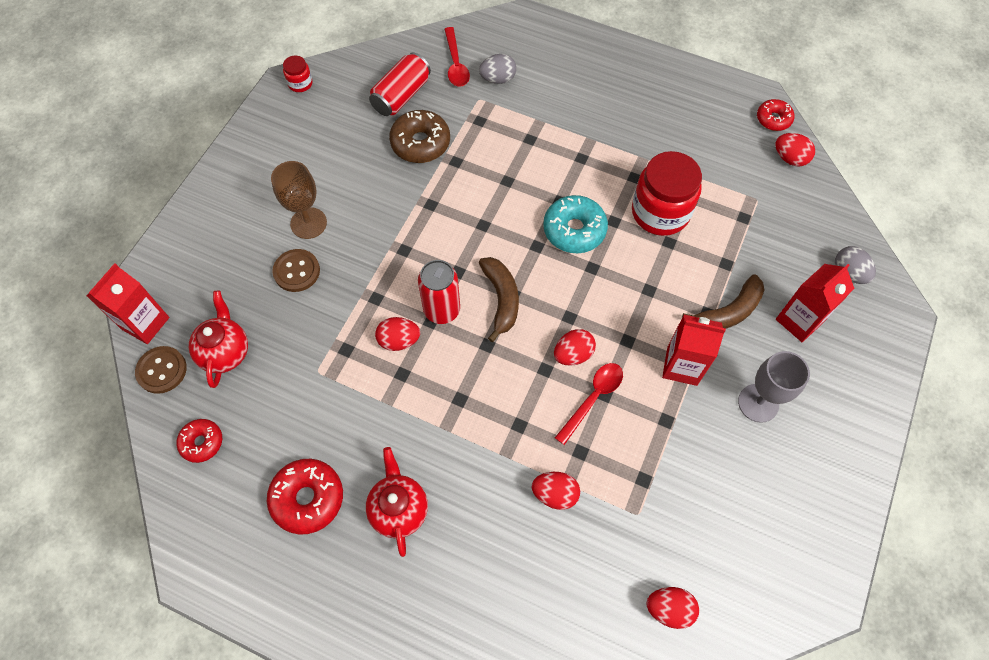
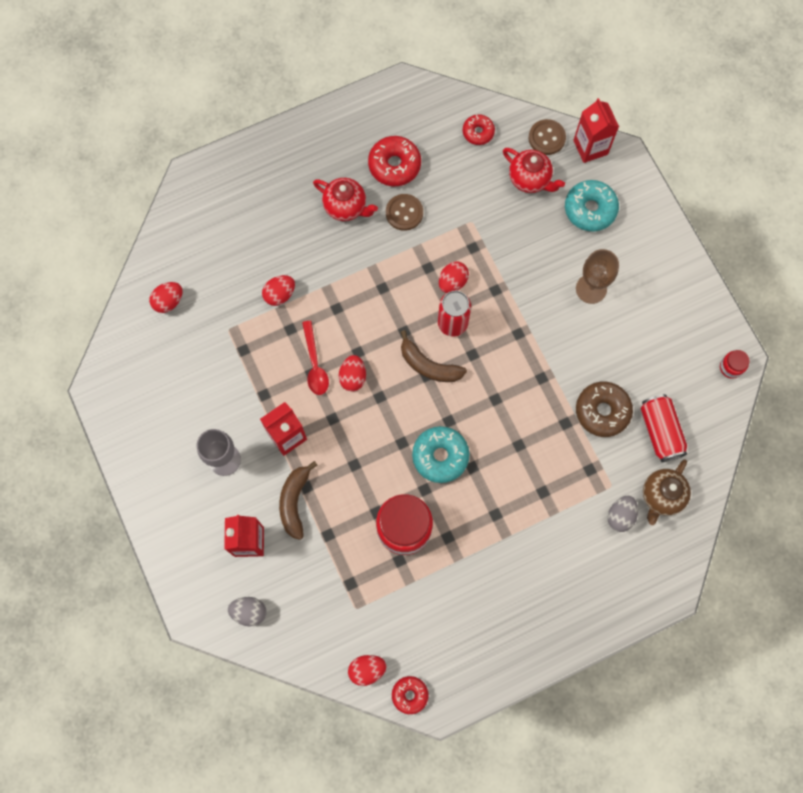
camera: 130 degrees right, 10 degrees up
brown button [272,249,320,292] -> brown button moved to [386,194,423,231]
red spoon [444,27,470,87] -> brown teapot [643,460,691,525]
none -> turquoise donut [565,180,619,232]

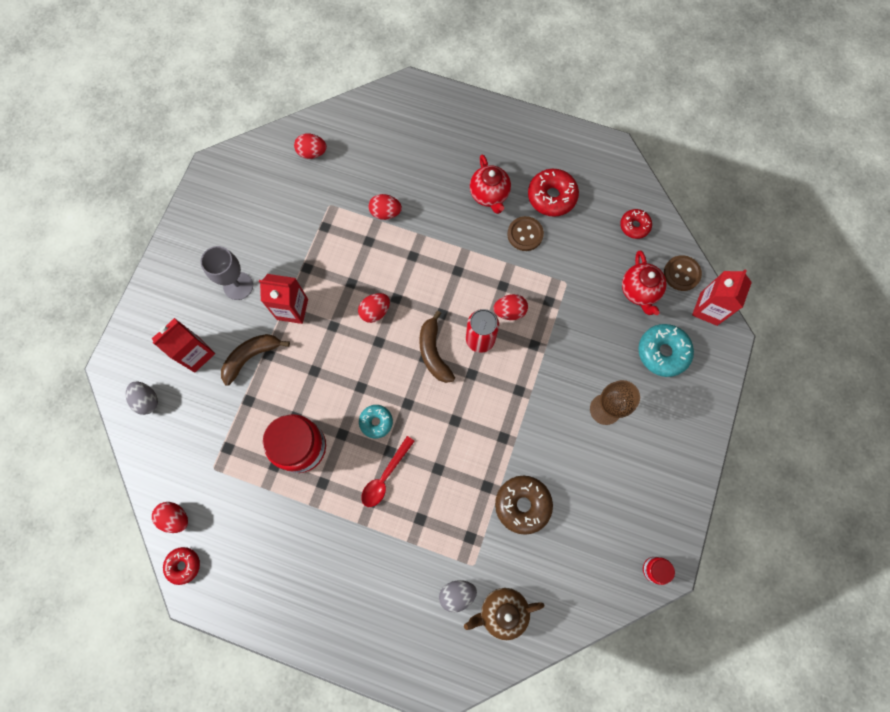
camera: 45 degrees right, 0 degrees up
red spoon [302,321,329,395] -> red spoon moved to [361,436,415,507]
turquoise donut [412,426,469,483] -> turquoise donut [359,405,393,439], size x0.61
red can [641,394,687,462] -> none

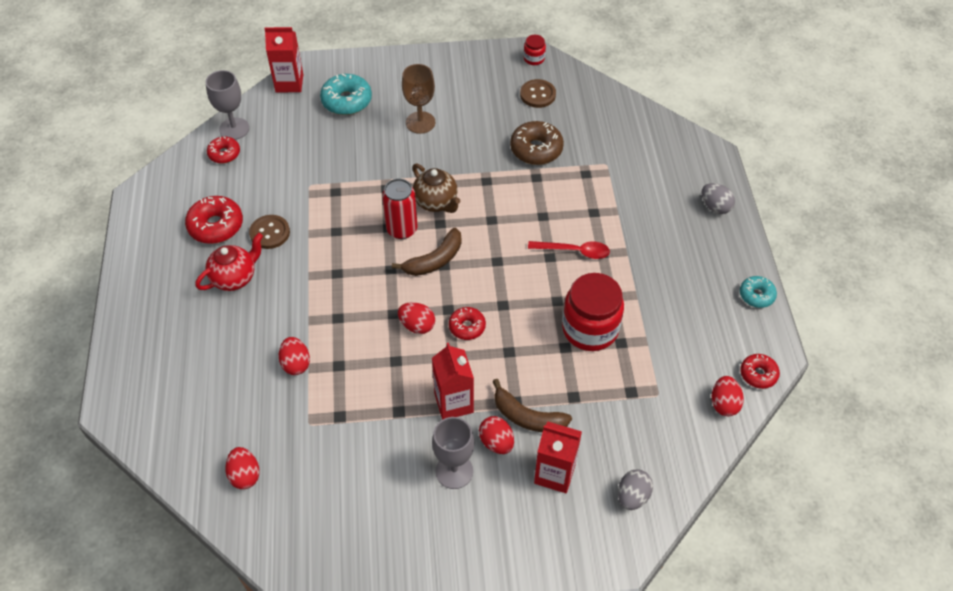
camera: 115 degrees left, 20 degrees down
turquoise donut [359,405,393,439] -> turquoise donut moved to [740,276,777,308]
grey egg [439,580,477,613] -> grey egg moved to [701,183,735,214]
brown teapot [464,588,545,640] -> brown teapot moved to [413,164,460,213]
red egg [493,294,528,320] -> red egg moved to [479,416,514,454]
red teapot [622,250,667,315] -> none
brown button [664,255,702,291] -> brown button moved to [520,79,556,108]
none -> grey goblet [206,70,249,140]
none -> red donut [449,307,486,340]

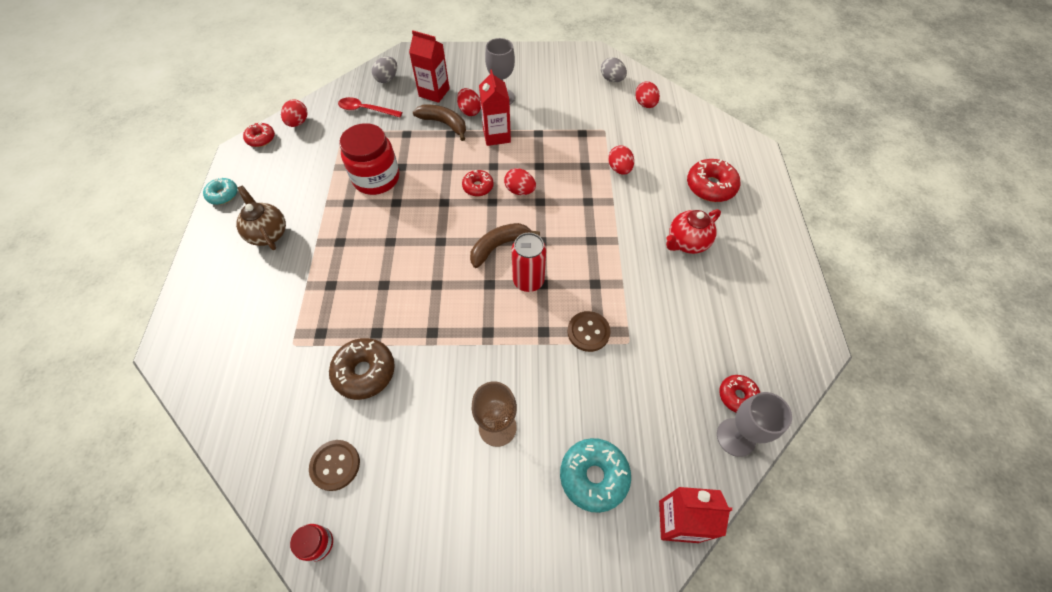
camera: 175 degrees left, 5 degrees up
red donut [185,196,243,244] -> red donut moved to [687,159,740,202]
brown button [249,215,290,249] -> brown button moved to [567,311,611,352]
brown teapot [413,164,460,213] -> brown teapot moved to [236,186,286,250]
red spoon [528,241,610,259] -> red spoon moved to [338,97,402,117]
grey egg [701,183,735,214] -> grey egg moved to [601,57,627,82]

